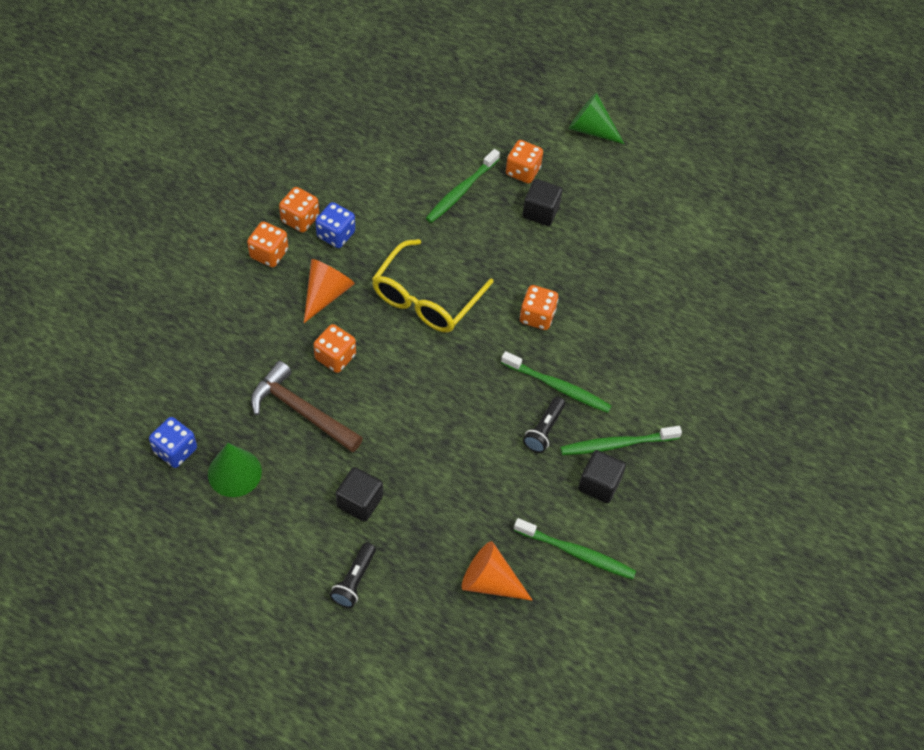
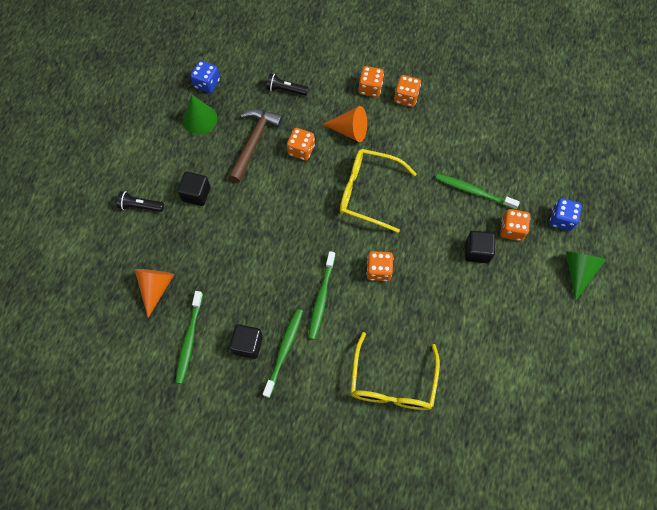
camera: 80 degrees right, 10 degrees up
blue dice [315,202,355,248] -> blue dice moved to [550,198,582,231]
black flashlight [523,397,565,453] -> black flashlight moved to [266,73,308,96]
green toothbrush [560,426,682,455] -> green toothbrush turned 45 degrees clockwise [263,309,303,398]
none -> yellow glasses [350,332,440,410]

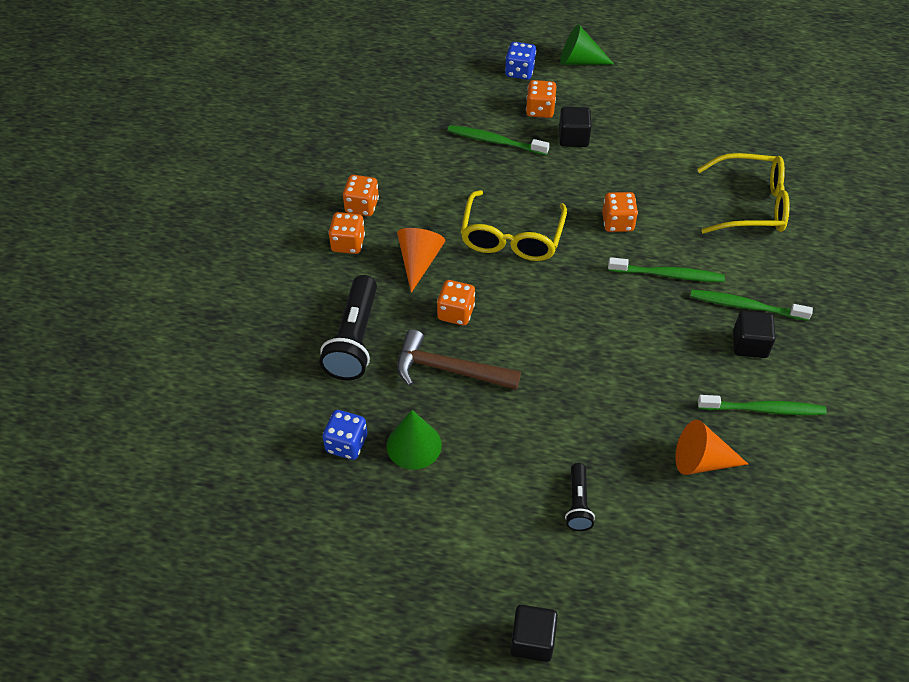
camera: 95 degrees left, 15 degrees down
black cube [178,172,211,206] -> black cube moved to [510,605,558,662]
black flashlight [266,73,308,96] -> black flashlight [319,275,377,380], size x1.86
green toothbrush [435,174,520,210] -> green toothbrush turned 90 degrees clockwise [447,125,550,155]

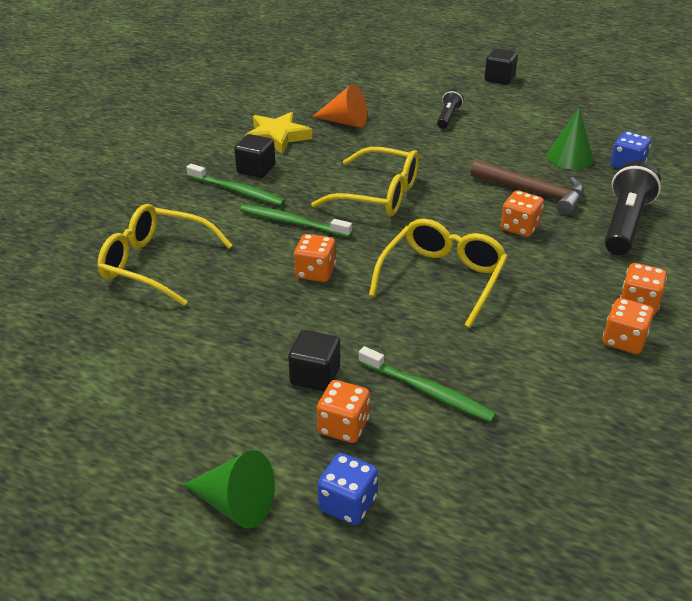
camera: 165 degrees left, 15 degrees down
orange cone [397,228,445,293] -> none
green toothbrush [698,395,827,415] -> yellow star [244,112,312,154]
none -> yellow glasses [311,147,419,216]

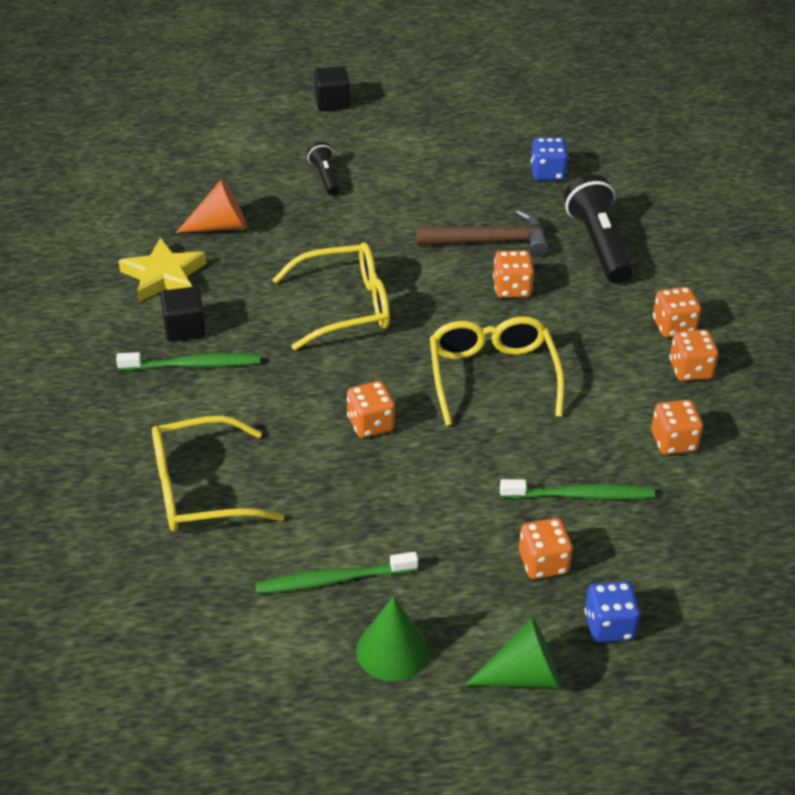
camera: 35 degrees left, 5 degrees up
green toothbrush [240,205,352,238] -> green toothbrush moved to [255,552,418,594]
black cube [288,330,340,392] -> none
green cone [547,108,593,169] -> green cone moved to [356,596,429,681]
none -> orange dice [651,400,703,455]

